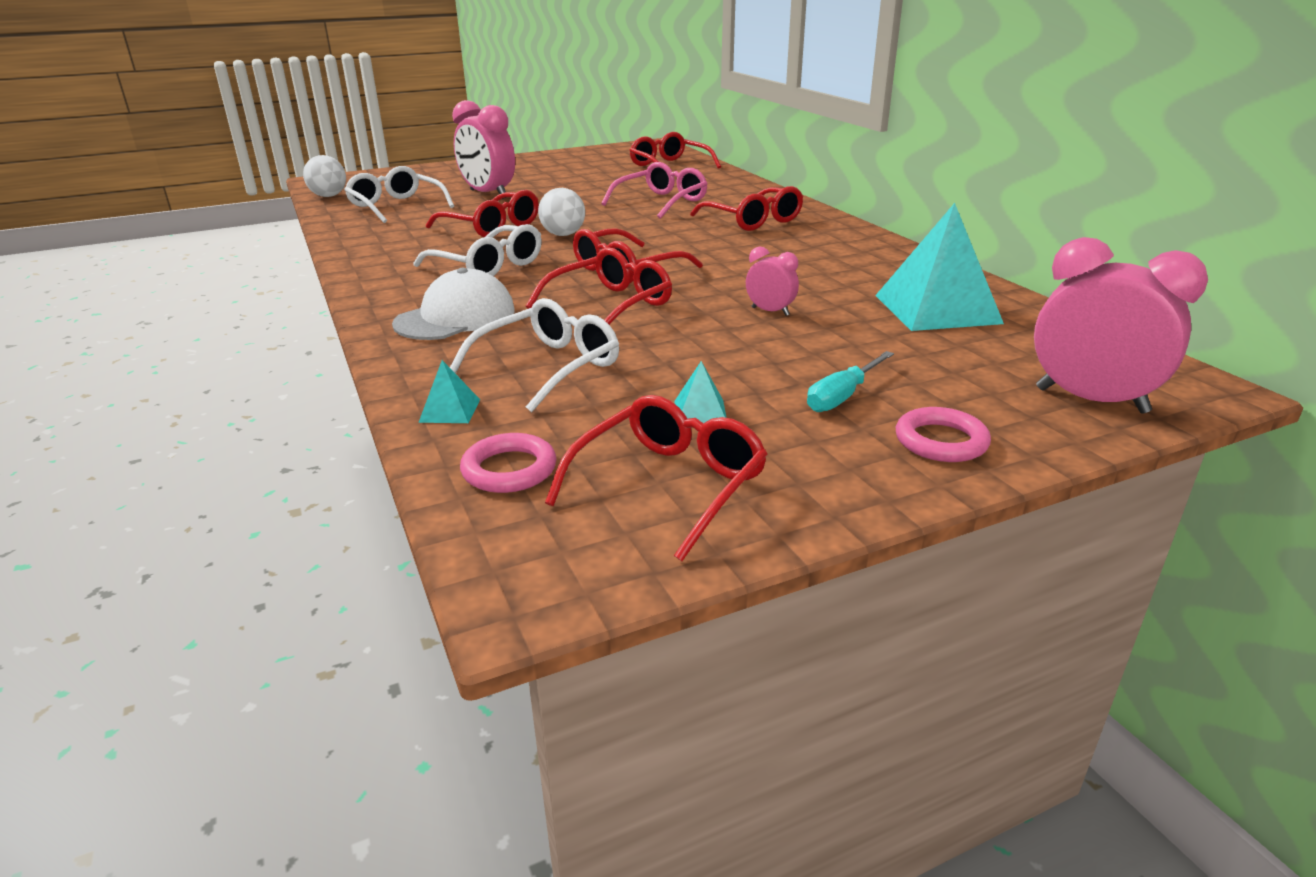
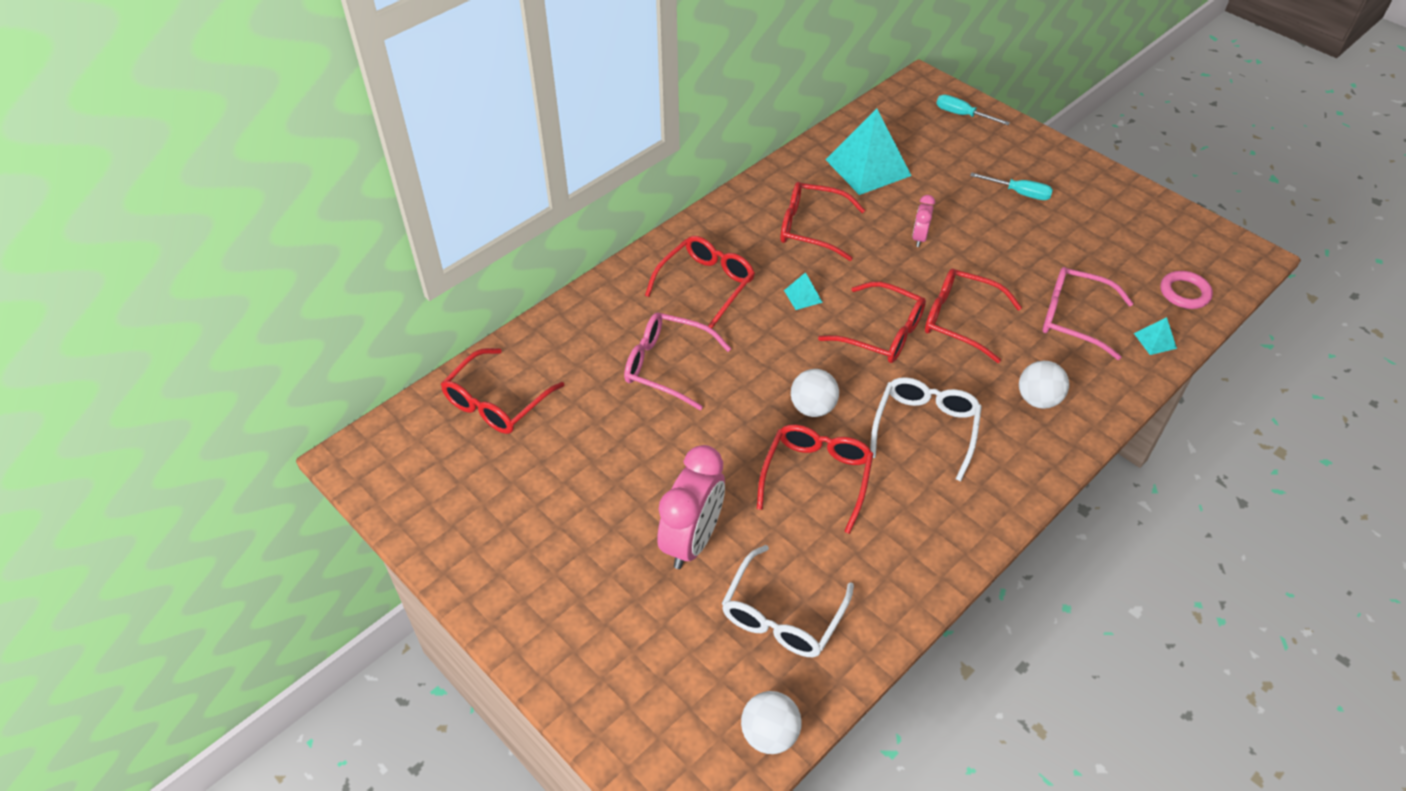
camera: 110 degrees left, 20 degrees up
white cap [392,268,514,340] -> white ball [1019,361,1069,409]
white glasses [450,298,619,412] -> pink glasses [1042,267,1134,360]
red glasses [545,395,768,561] -> red glasses moved to [780,182,865,261]
turquoise pyramid [674,361,727,423] -> turquoise pyramid moved to [784,272,823,310]
pink ring [896,407,991,462] -> none
pink clock [1034,237,1208,414] -> turquoise screwdriver [936,95,1010,125]

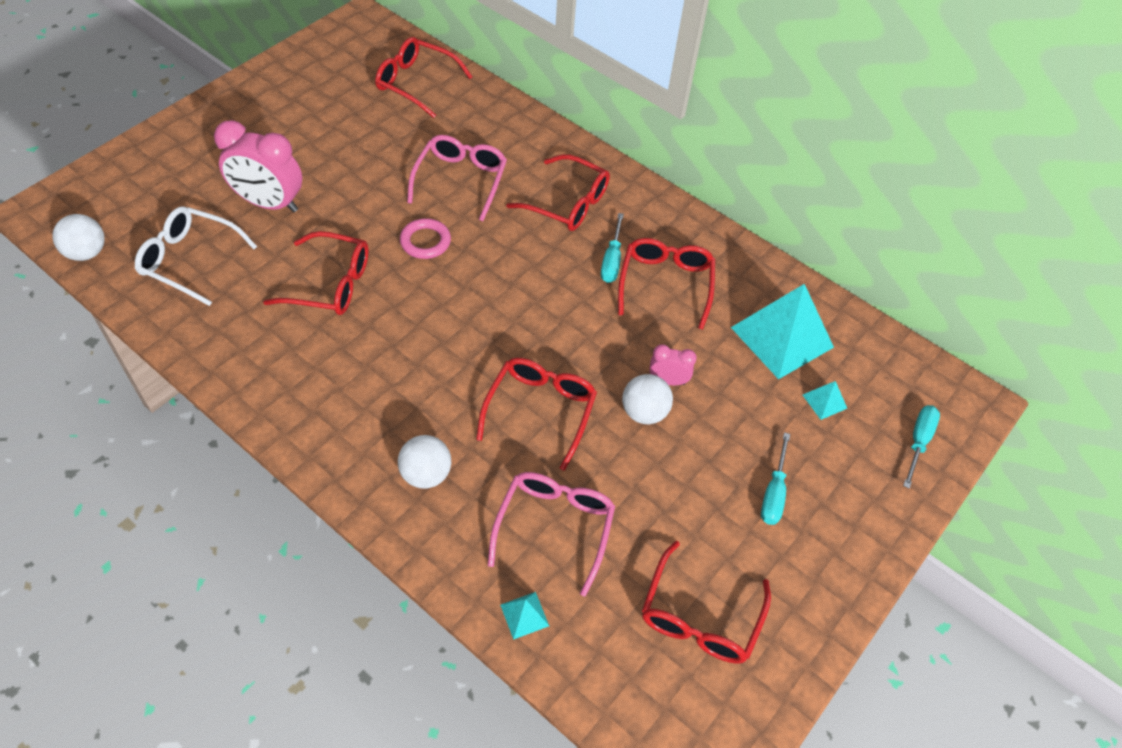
camera: 80 degrees right, 5 degrees up
turquoise pyramid [784,272,823,310] -> turquoise pyramid moved to [803,381,847,420]
white ball [791,369,839,417] -> white ball moved to [622,374,673,424]
red glasses [818,281,926,363] -> red glasses moved to [642,541,771,664]
white glasses [870,377,982,482] -> none
pink ring [1161,271,1213,309] -> pink ring moved to [400,218,451,259]
none -> turquoise screwdriver [601,213,624,283]

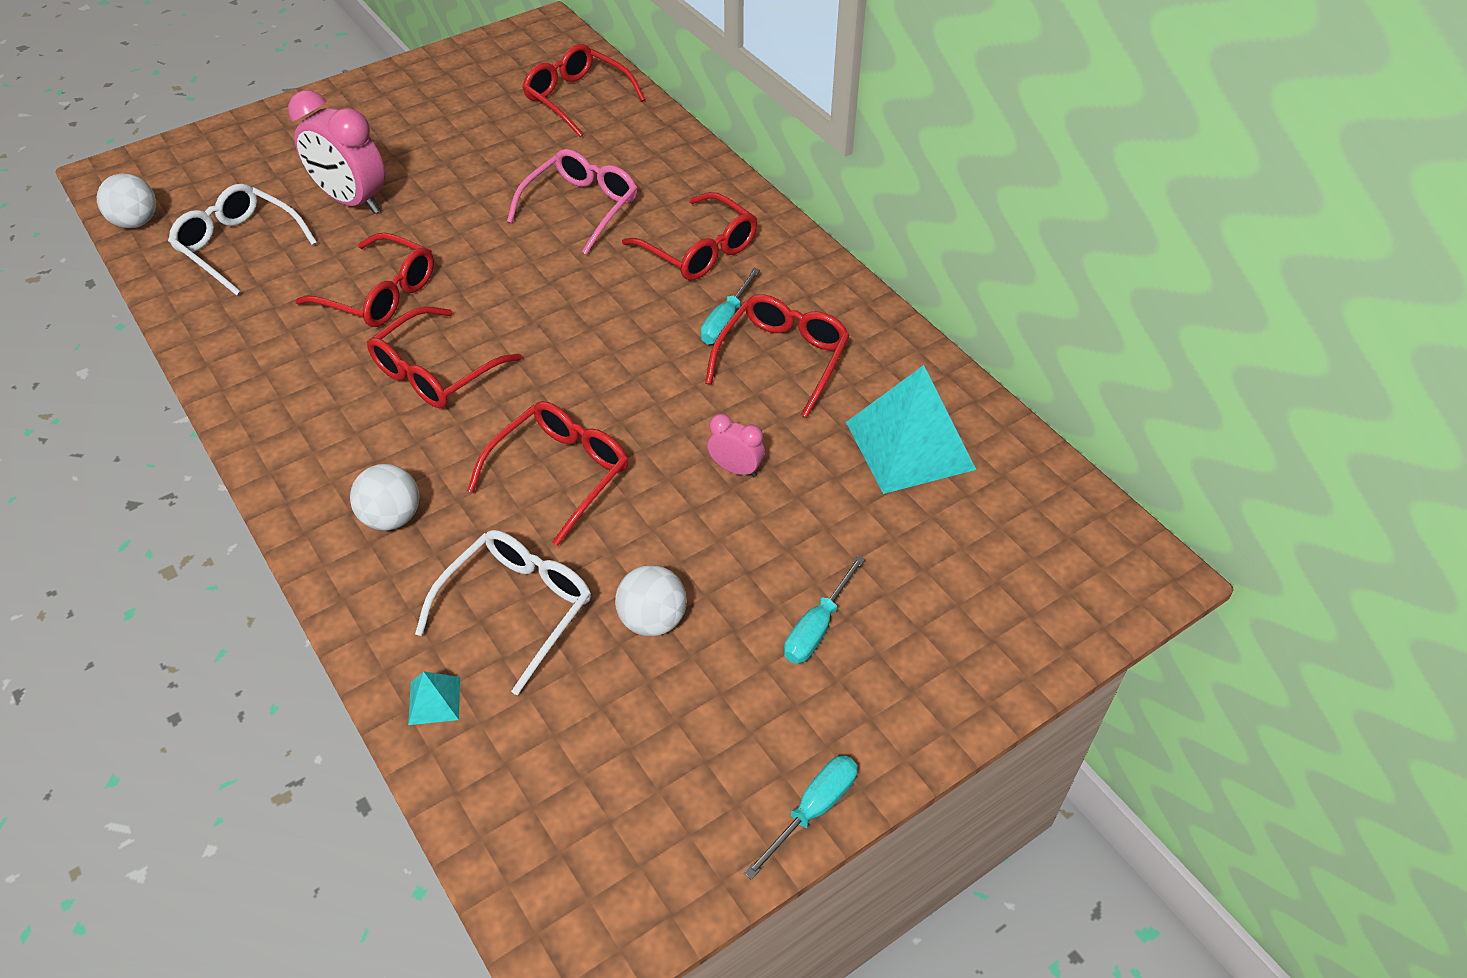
camera: 20 degrees right, 5 degrees down
pink ring [400,218,451,259] -> none
pink glasses [488,472,615,596] -> white glasses [415,530,591,695]
white ball [622,374,673,424] -> white ball moved to [615,565,687,636]
red glasses [642,541,771,664] -> red glasses moved to [367,306,522,408]
turquoise pyramid [803,381,847,420] -> none
turquoise screwdriver [903,405,940,489] -> turquoise screwdriver moved to [744,755,858,880]

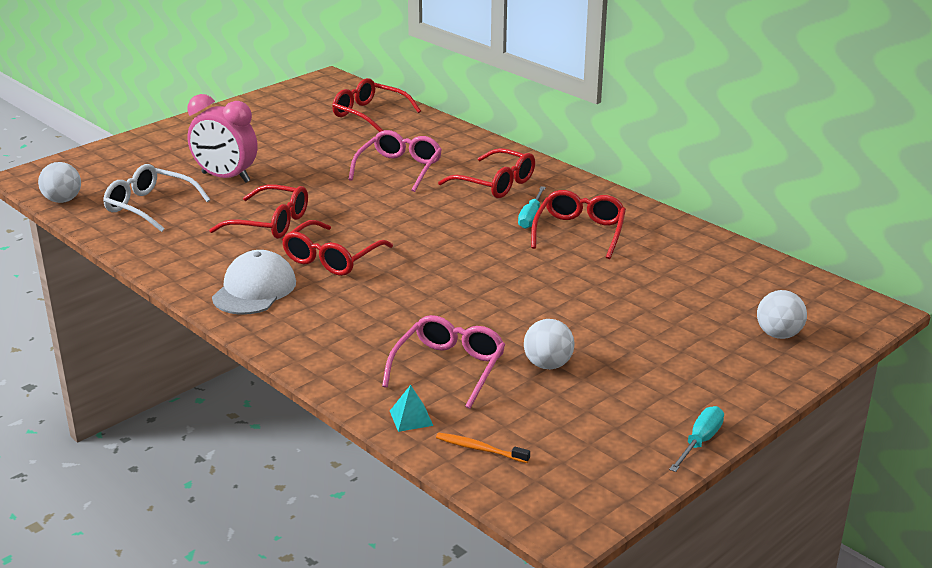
camera: 10 degrees left, 20 degrees down
white ball [350,464,419,531] -> white ball moved to [757,290,807,339]
white glasses [415,530,591,695] -> pink glasses [382,315,505,409]
red glasses [467,401,628,546] -> none
pink clock [707,414,765,477] -> none
turquoise screwdriver [784,555,865,664] -> none
turquoise pyramid [846,365,976,494] -> none
none -> white cap [212,250,296,315]
none -> orange toothbrush [436,433,530,463]

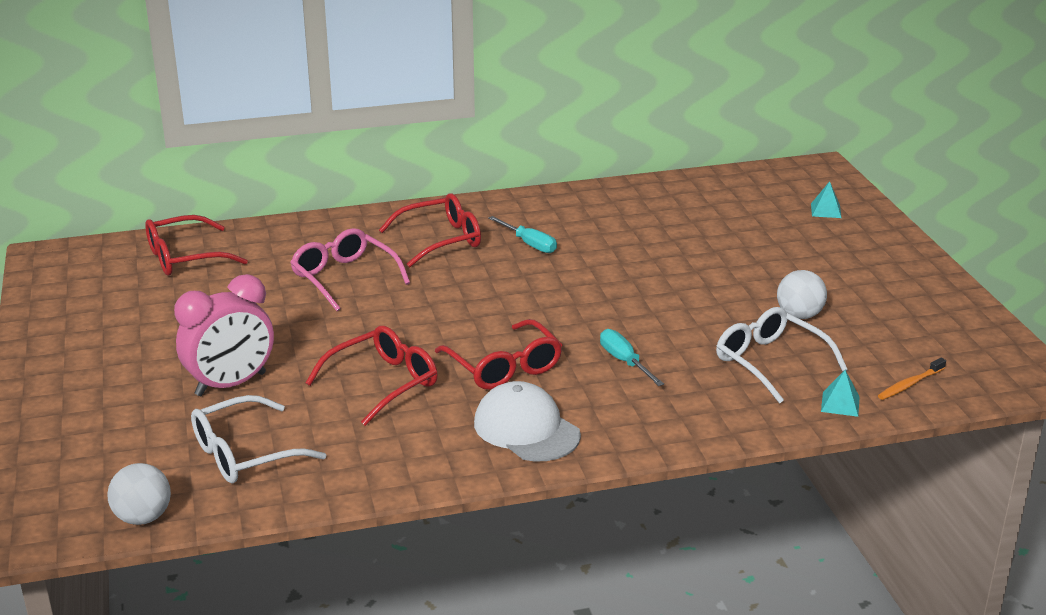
camera: 60 degrees left, 0 degrees up
pink glasses [382,315,505,409] -> white glasses [716,307,848,404]
red glasses [531,190,626,259] -> none
turquoise screwdriver [669,406,724,472] -> turquoise screwdriver moved to [600,329,664,386]
white ball [757,290,807,339] -> turquoise pyramid [811,181,842,218]

